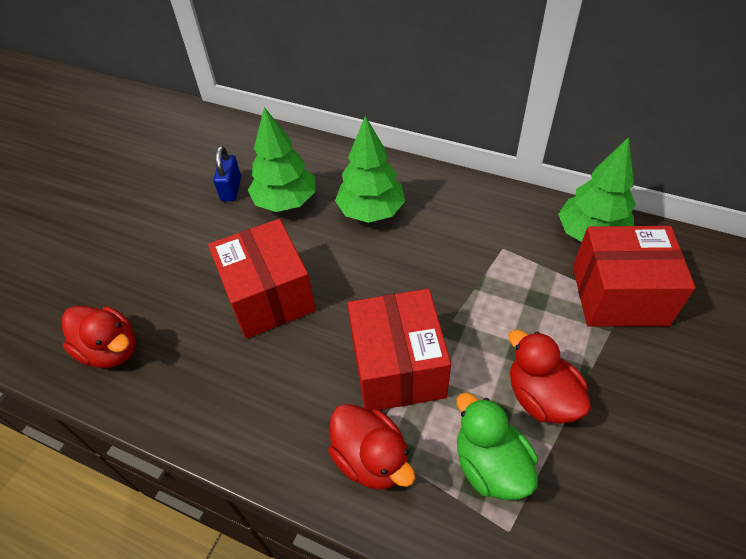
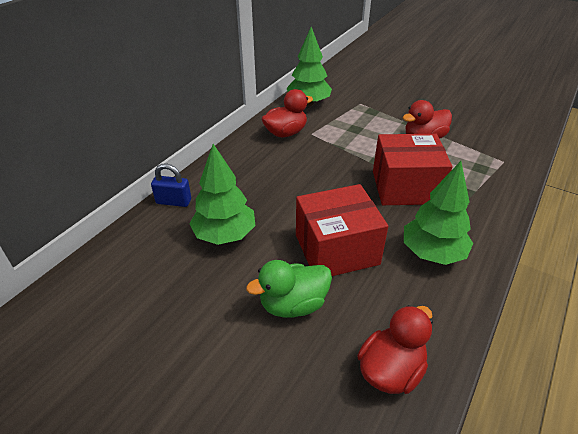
camera: 85 degrees left, 10 degrees down
blue padlock [214,146,241,201] -> blue padlock moved to [151,163,191,207]
red duck [328,404,415,490] -> red duck moved to [262,89,313,137]
green tree [335,116,405,223] -> green tree moved to [404,161,473,265]
green duck [457,393,538,500] -> green duck moved to [246,260,332,318]
red box [573,226,696,327] -> none

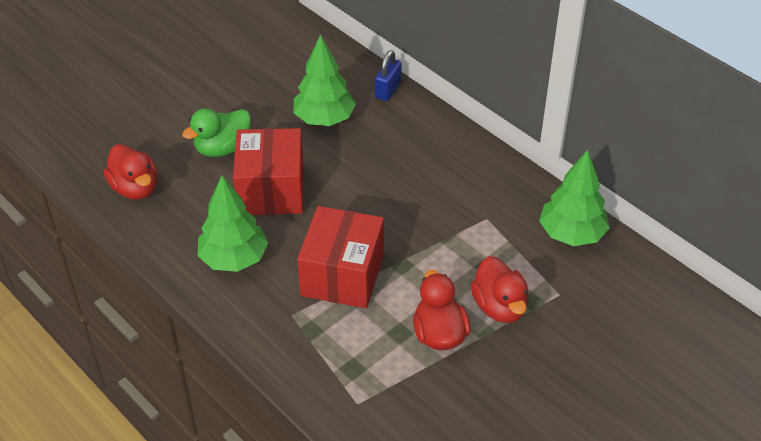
camera: 105 degrees right, 5 degrees up
green duck [246,260,332,318] -> green duck turned 120 degrees counterclockwise [182,108,251,157]
red duck [262,89,313,137] -> red duck moved to [471,256,529,323]

